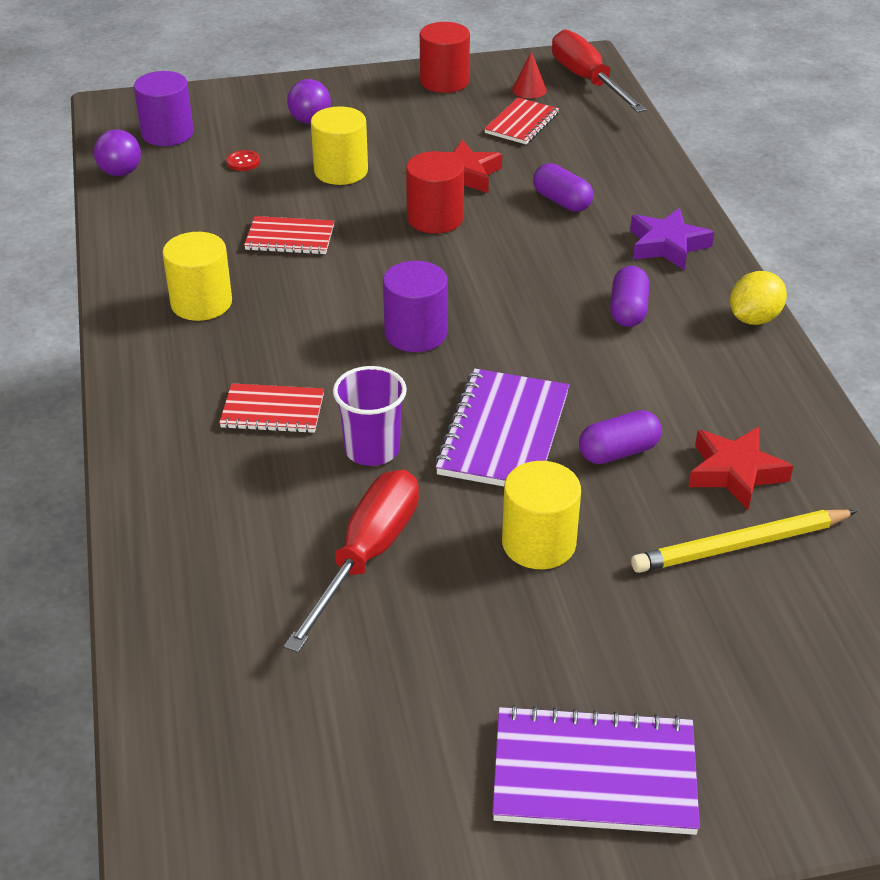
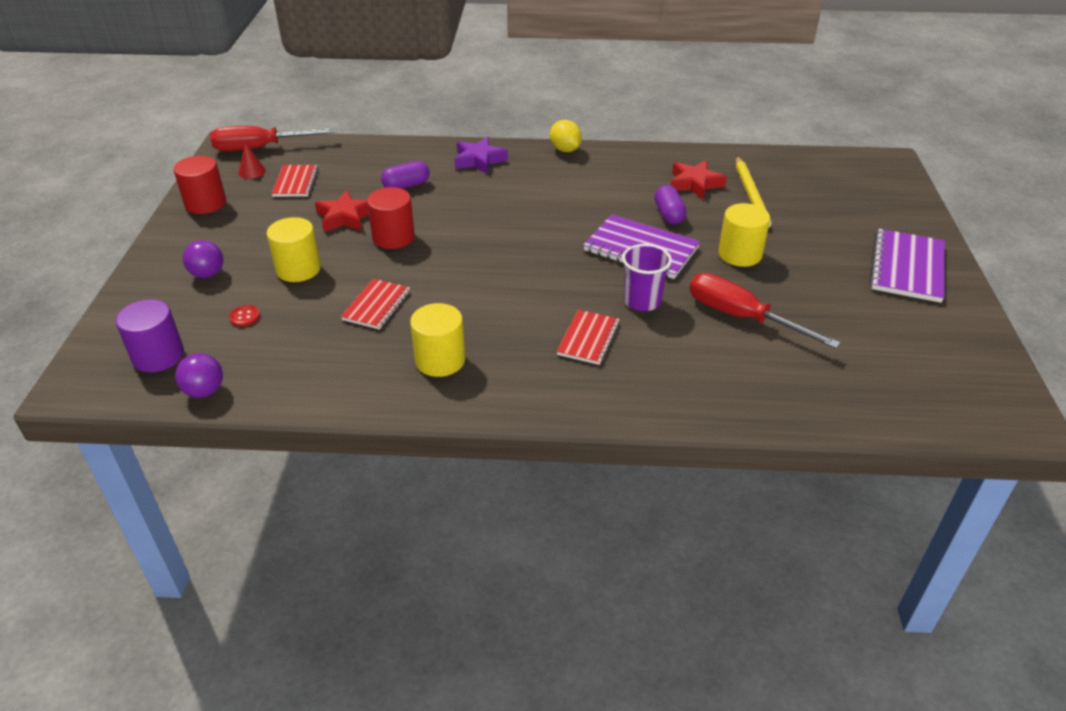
camera: 75 degrees left, 0 degrees up
purple cylinder [383,261,448,352] -> none
red notebook [484,98,559,144] -> red notebook turned 45 degrees clockwise [271,165,319,197]
purple capsule [610,266,649,327] -> none

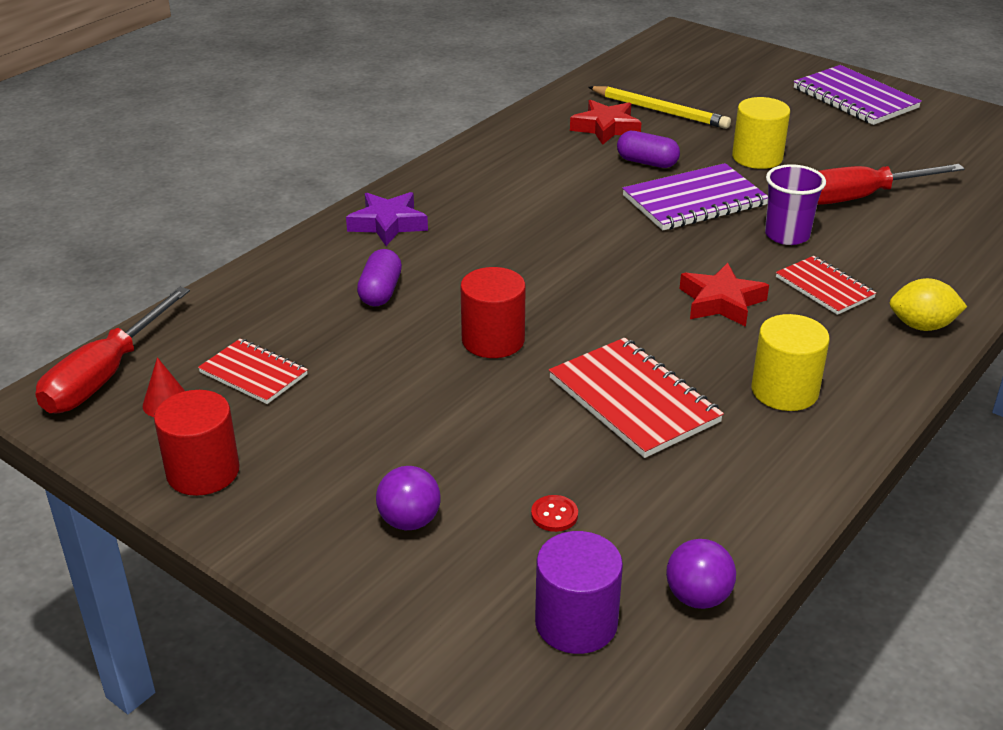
camera: 55 degrees left, 5 degrees down
yellow cylinder [266,217,321,282] -> none
red star [315,190,369,232] -> red star moved to [679,263,769,327]
red notebook [341,279,410,330] -> red notebook [549,338,724,458], size x1.61
yellow lemon [550,120,582,152] -> yellow lemon moved to [890,278,967,331]

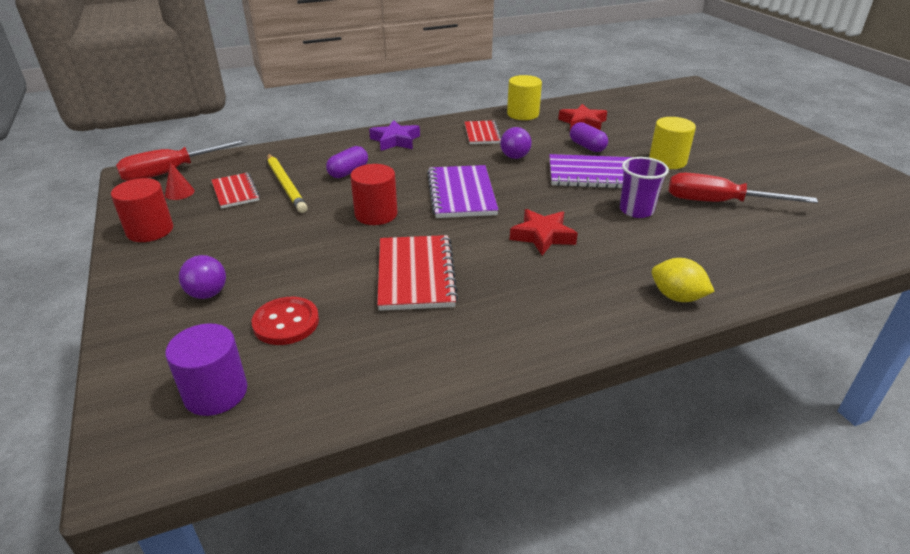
camera: 30 degrees right, 0 degrees up
red button [531,495,578,532] -> red button [252,297,319,345], size x1.91
yellow pencil [588,86,731,129] -> yellow pencil moved to [267,154,308,213]
purple ball [666,539,736,609] -> purple ball moved to [500,127,532,159]
yellow cylinder [752,314,830,411] -> yellow cylinder moved to [507,75,542,120]
red notebook [776,256,876,315] -> red notebook moved to [465,120,501,144]
purple notebook [794,65,922,125] -> purple notebook moved to [427,165,499,218]

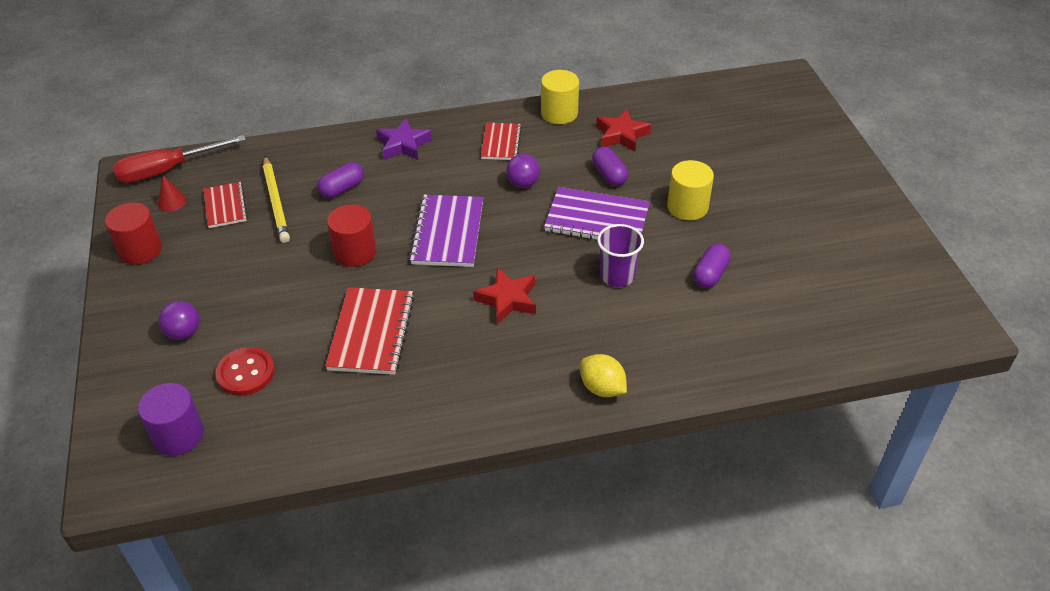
camera: 10 degrees right, 10 degrees up
red screwdriver [668,173,818,203] -> purple capsule [693,243,731,288]

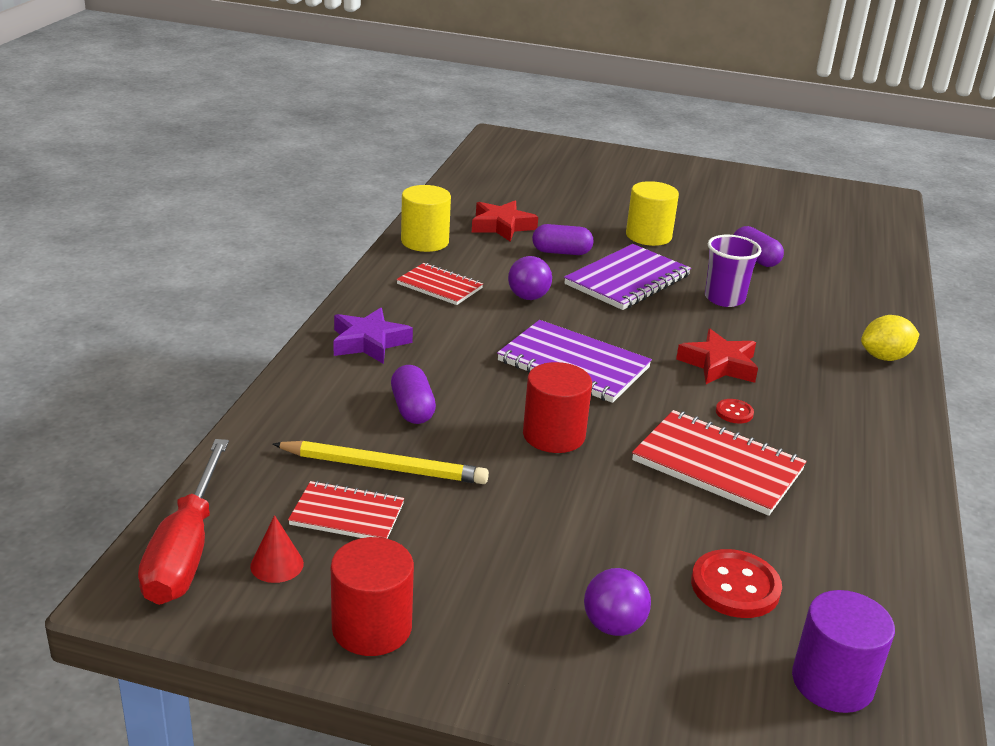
camera: 65 degrees left, 15 degrees down
none -> red button [716,399,754,423]

